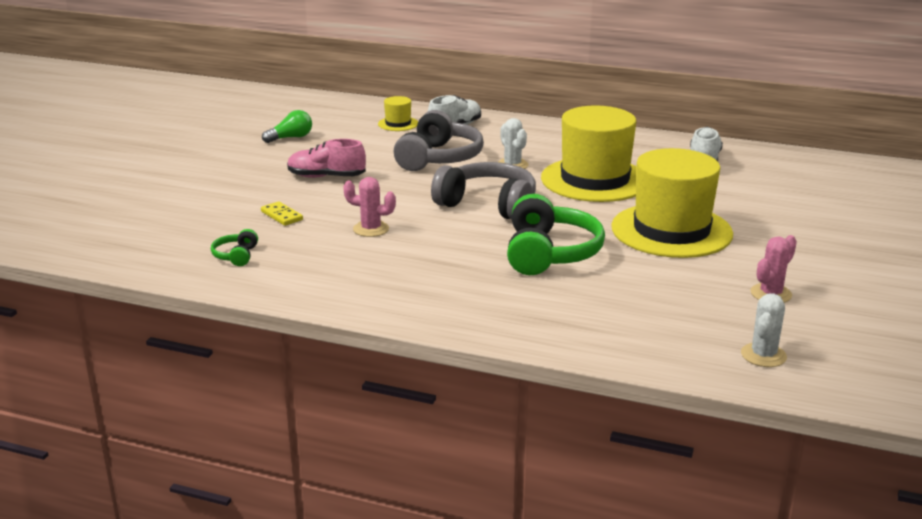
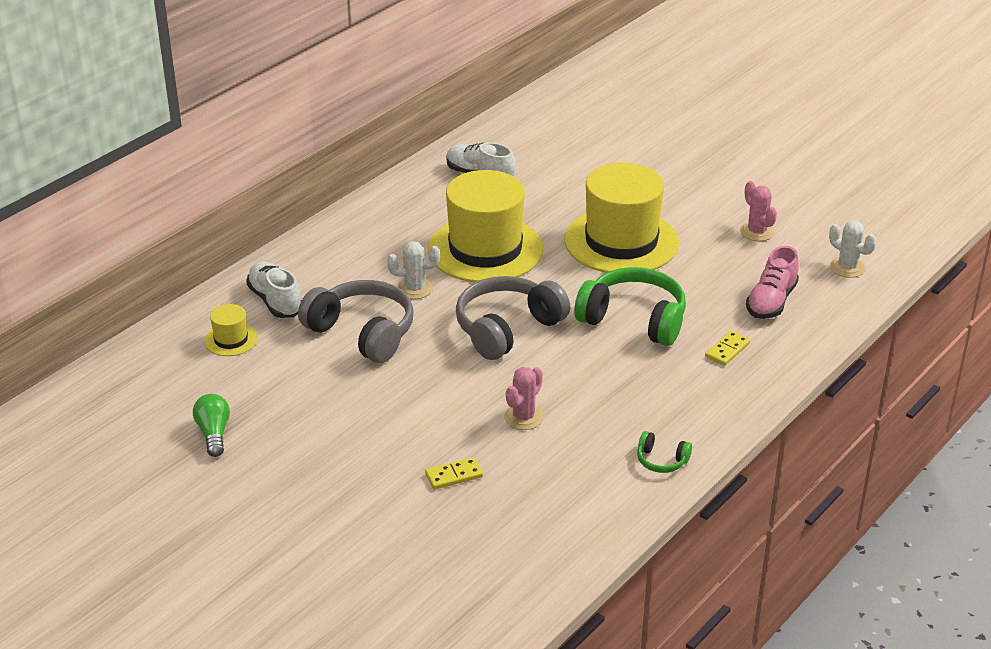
camera: 70 degrees left, 10 degrees up
green headphones [211,229,258,266] -> green headphones moved to [637,431,692,473]
pink shoe [287,139,366,178] -> pink shoe moved to [746,246,799,319]
none -> yellow domino [705,330,751,366]

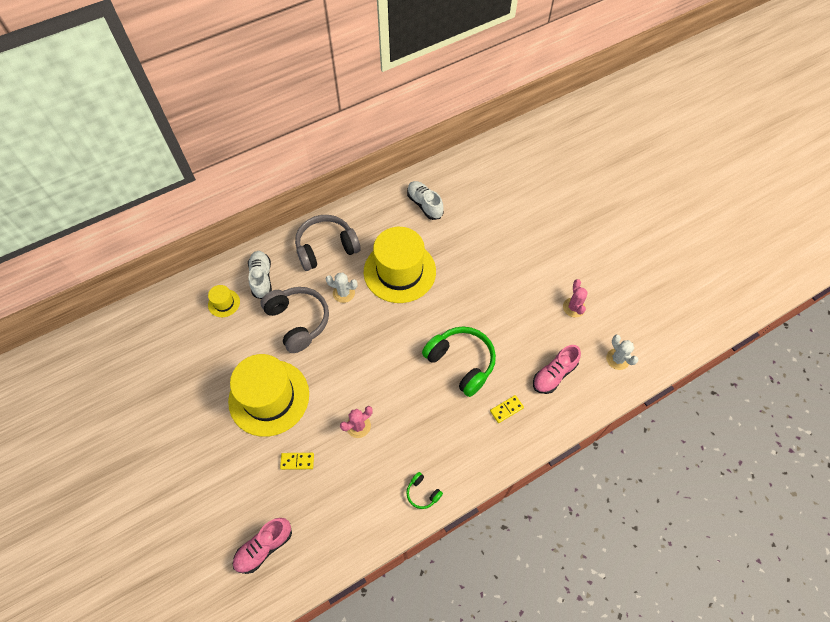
camera: 20 degrees right, 25 degrees up
green light bulb [193,394,230,457] -> none
grey headphones [456,276,570,360] -> grey headphones moved to [295,215,361,271]
yellow hat [564,163,679,273] -> yellow hat moved to [228,354,309,437]
none -> pink shoe [233,518,292,574]

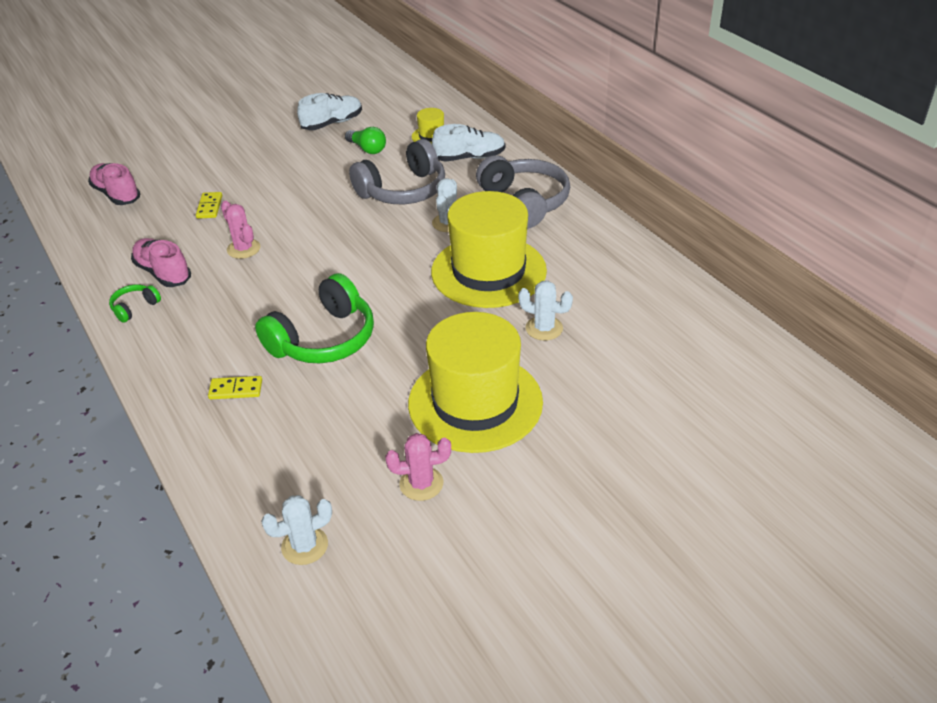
camera: 90 degrees right, 20 degrees down
yellow hat [228,354,309,437] -> yellow hat moved to [408,312,543,453]
white shoe [407,181,444,220] -> white shoe moved to [297,93,362,130]
yellow domino [490,395,524,423] -> yellow domino turned 60 degrees counterclockwise [208,376,262,399]
pink shoe [533,345,581,394] -> pink shoe moved to [131,238,191,287]
none -> green light bulb [345,127,386,154]
none -> white cactus [518,281,573,341]

